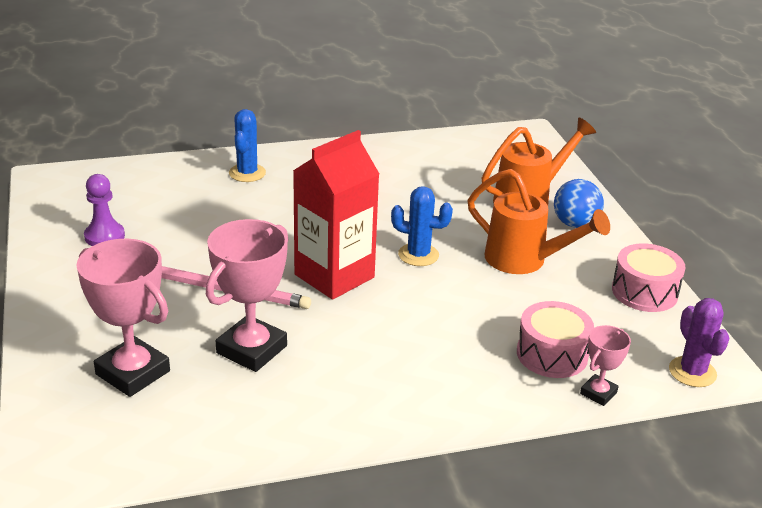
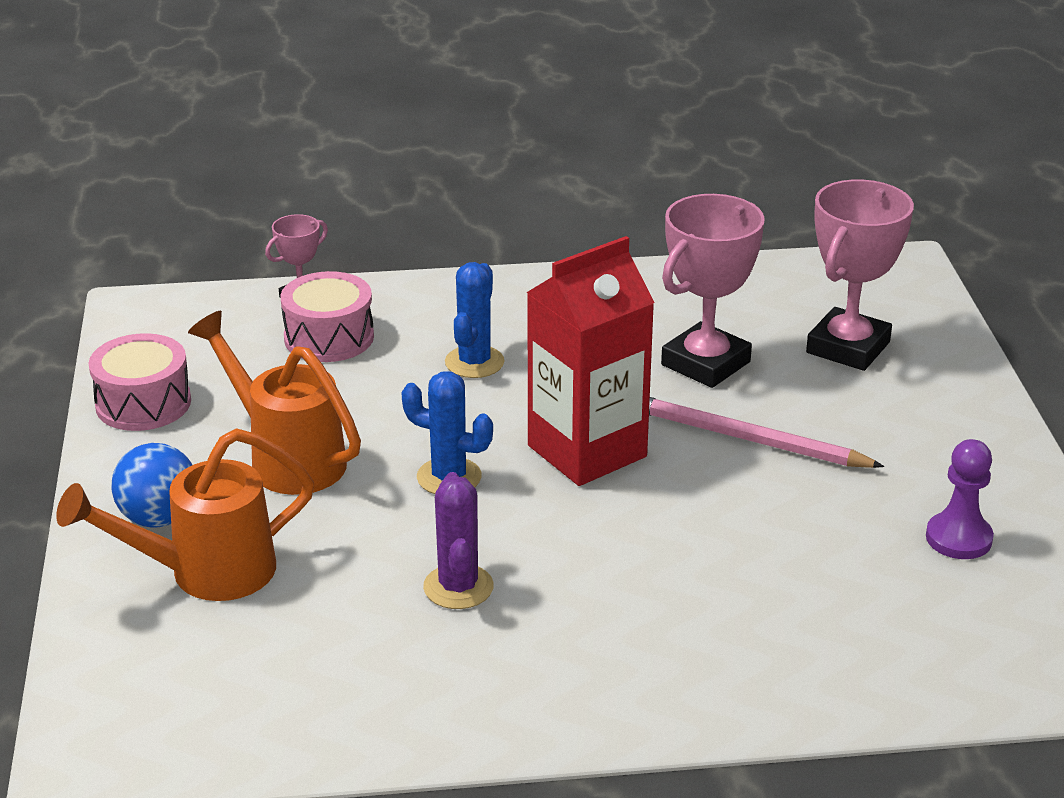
camera: 170 degrees left, 0 degrees up
pink trophy [76,239,170,397] -> pink trophy turned 75 degrees clockwise [806,180,914,371]
blue cactus [229,109,266,182] -> blue cactus moved to [445,262,504,378]
purple cactus [669,298,730,387] -> purple cactus moved to [423,472,494,609]

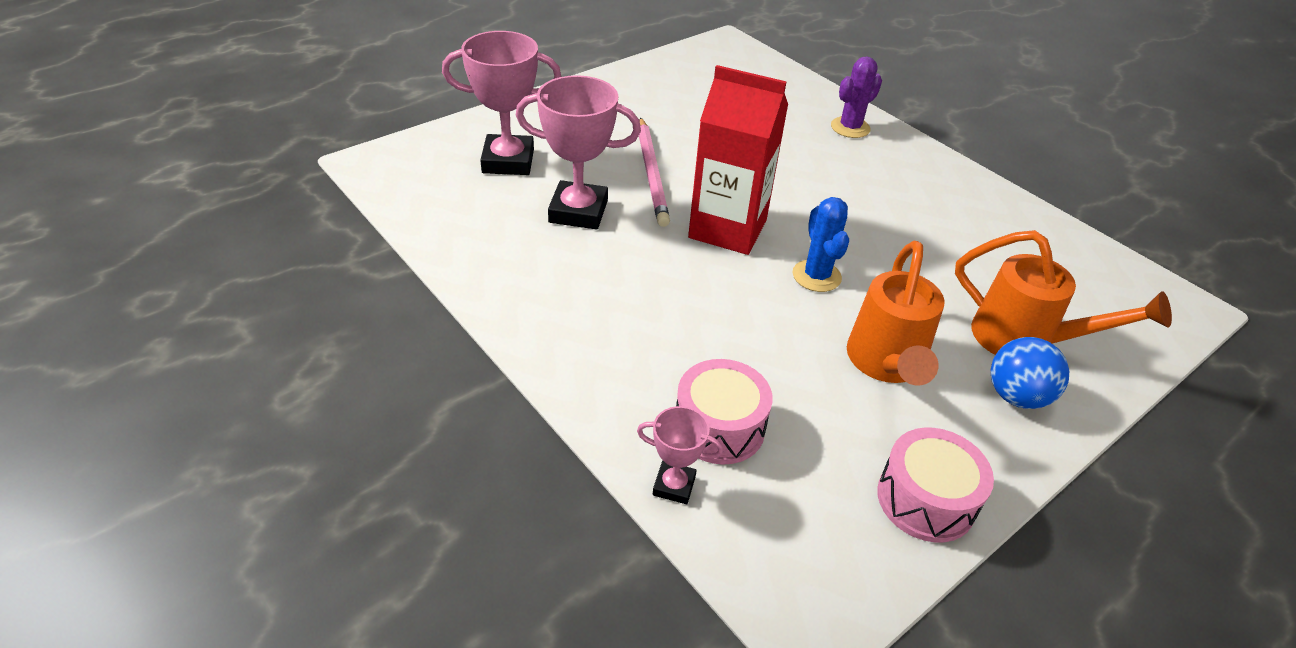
camera: 125 degrees left, 10 degrees up
purple cactus [423,472,494,609] -> purple cactus moved to [831,56,882,138]
blue cactus [445,262,504,378] -> none
purple pawn [926,439,994,559] -> none

